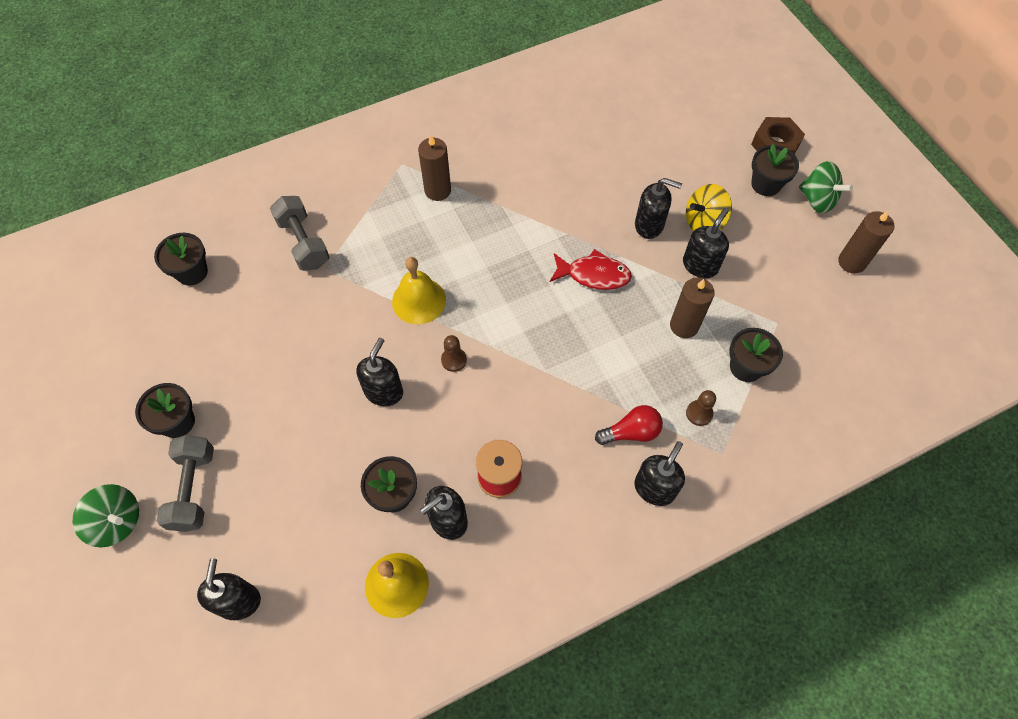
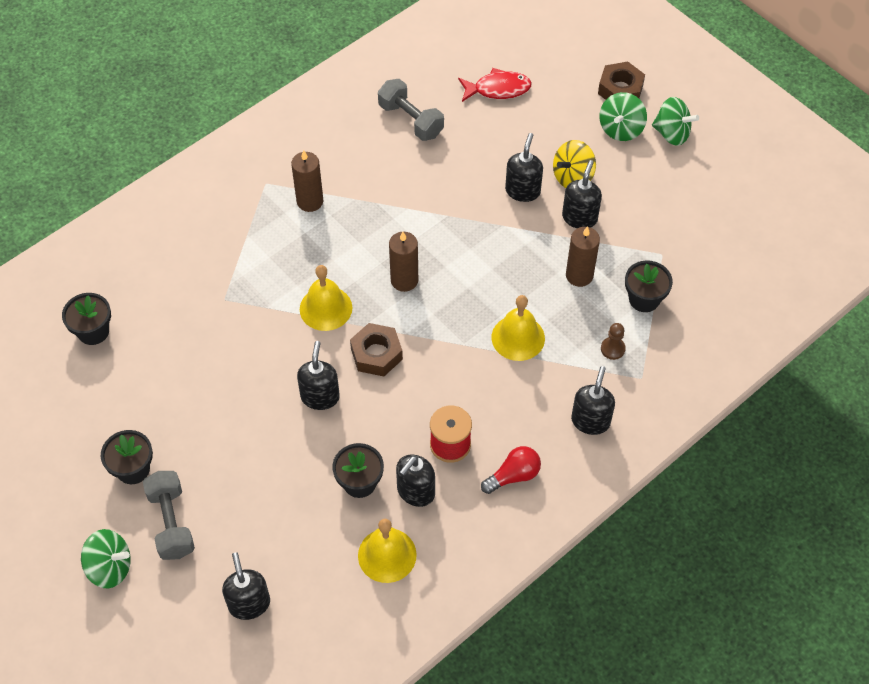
camera: 15 degrees left, 5 degrees down
grey dumbbell [270,196,329,271] -> grey dumbbell moved to [378,79,444,141]
brown pawn [441,335,467,372] -> brown nut [350,323,403,376]
red fish [549,249,632,290] -> red fish moved to [458,68,532,102]
red light bulb [595,405,663,445] -> red light bulb moved to [481,446,541,494]
black soap dispenser [635,178,682,239] -> black soap dispenser turned 75 degrees counterclockwise [505,133,543,202]
black flower pot [751,144,799,196] -> green spinning top [600,92,647,141]
brown candle [838,210,895,274] -> brown candle moved to [389,232,418,292]
none -> yellow bell [492,295,545,361]

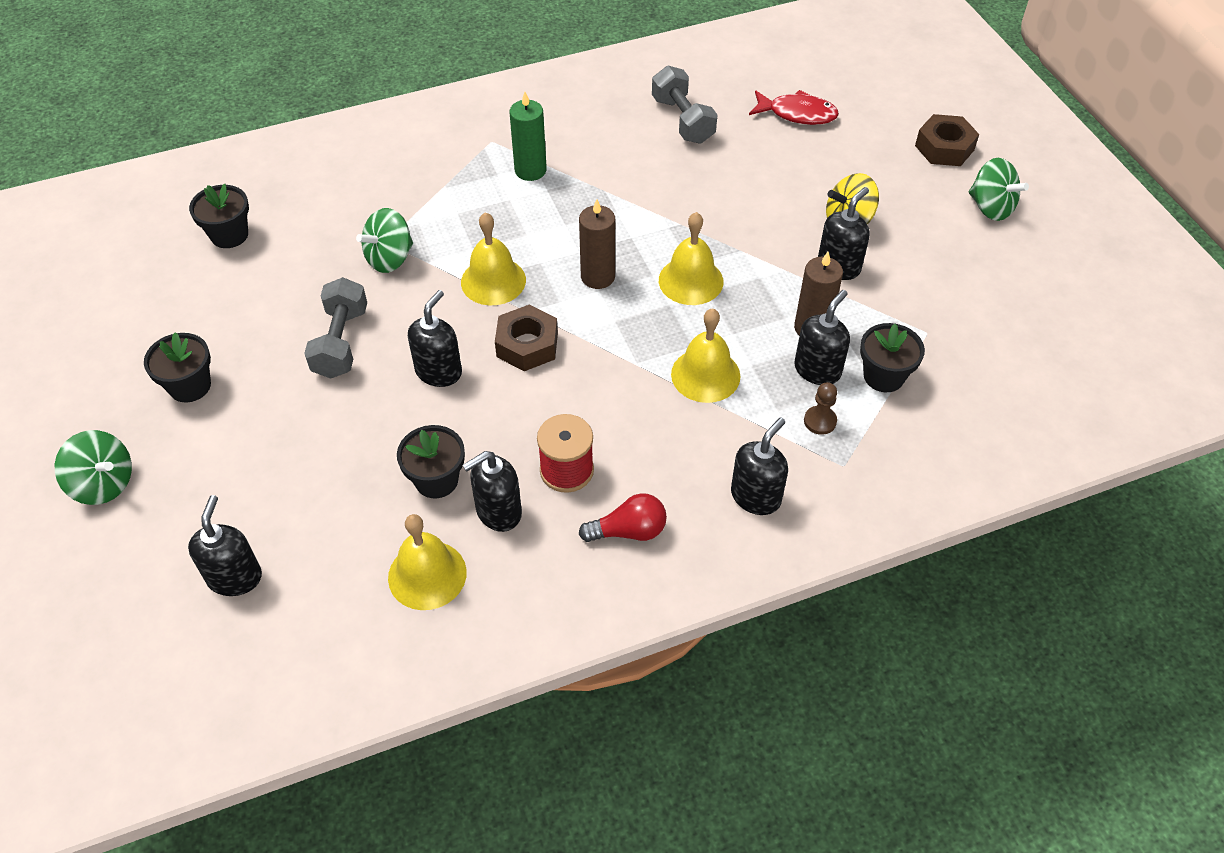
camera: 20 degrees right, 5 degrees down
grey dumbbell [143,471,195,560] -> grey dumbbell moved to [304,277,367,379]
brown candle [291,150,323,212] -> green candle [509,92,547,181]
black soap dispenser [505,133,543,202] -> black soap dispenser moved to [794,290,850,385]
green spinning top [600,92,647,141] -> green spinning top moved to [356,208,413,273]
none -> yellow bell [659,212,724,305]

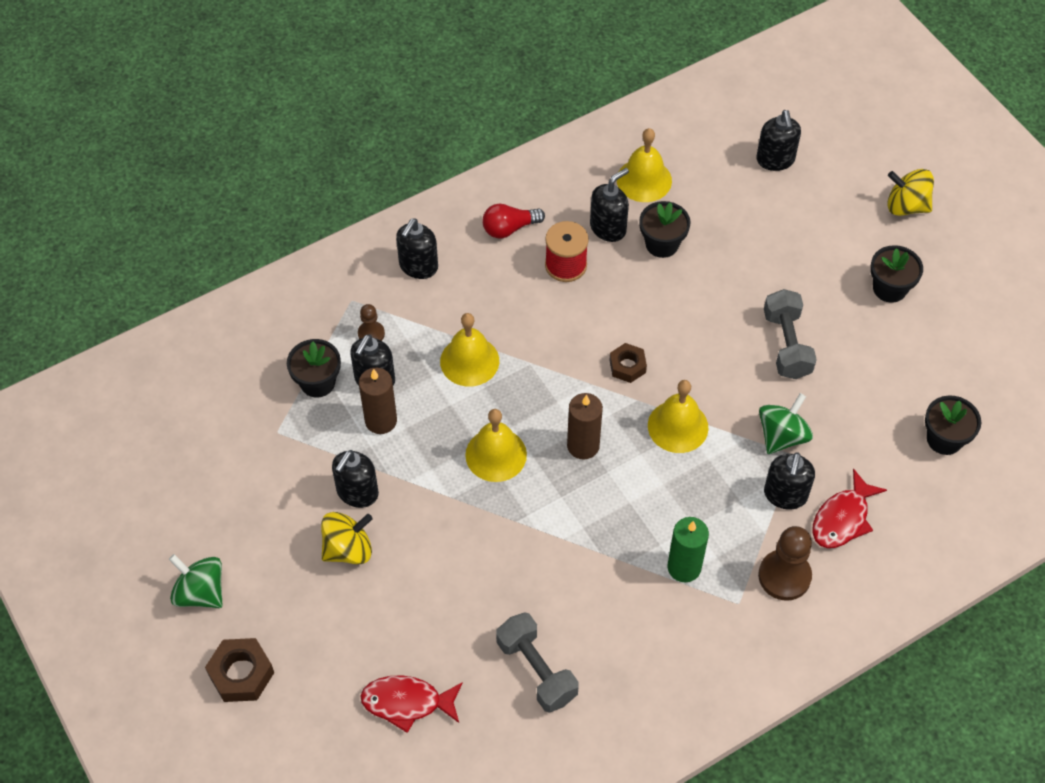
camera: 170 degrees right, 5 degrees up
green spinning top [55,430,132,505] -> yellow spinning top [887,169,934,216]
black soap dispenser [408,290,462,387] -> black soap dispenser moved to [764,452,815,509]
brown nut [495,305,558,371] -> brown nut [609,343,647,383], size x0.66
none -> brown pawn [758,526,812,601]
none -> red fish [812,468,887,548]

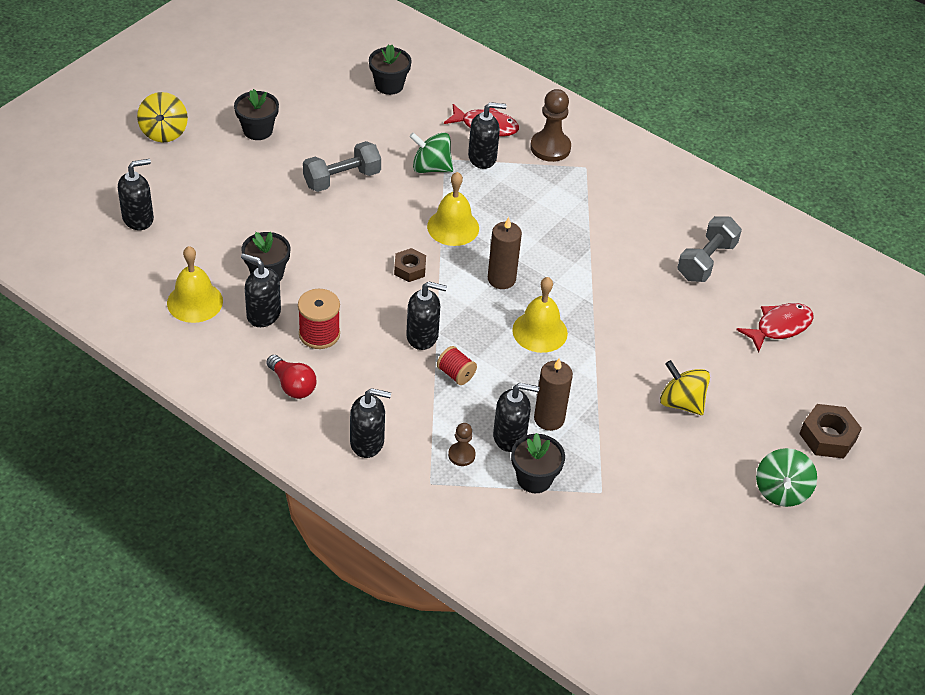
camera: 115 degrees left, 10 degrees down
black soap dispenser [332,450,379,508] -> black soap dispenser moved to [406,281,447,350]
red fish [361,675,463,733] -> red fish turned 105 degrees counterclockwise [736,303,813,353]
yellow bell [440,313,499,387] -> red spool [437,346,477,385]
green candle [667,517,709,582] -> none

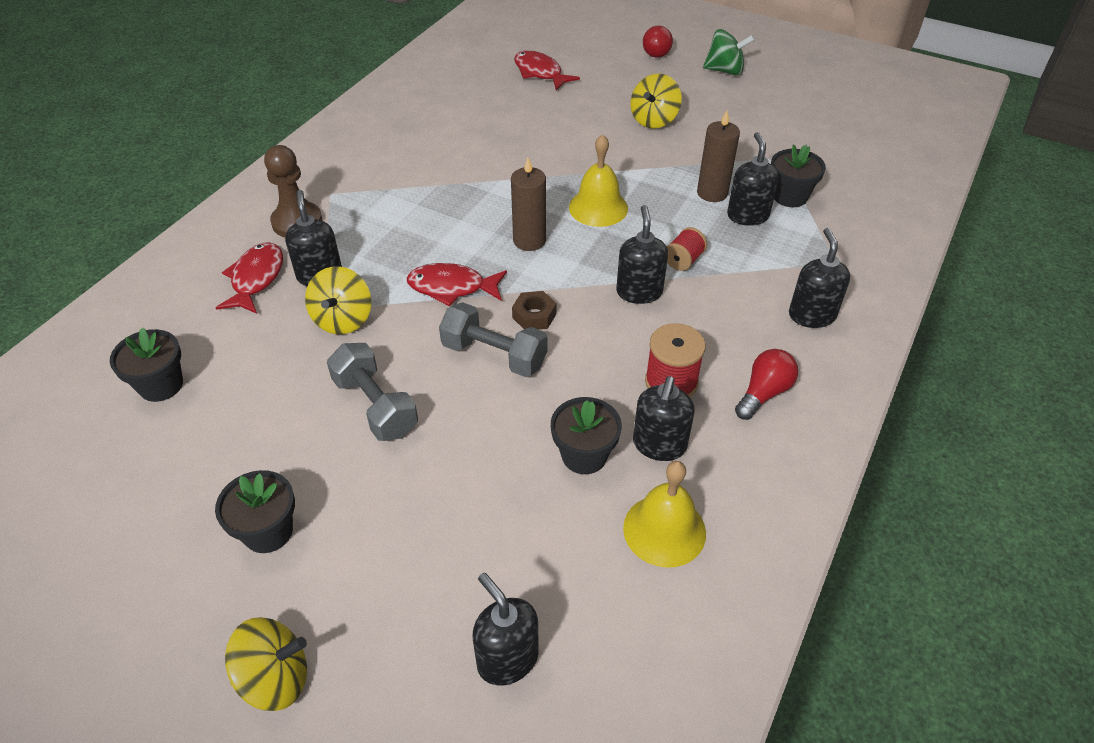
camera: 95 degrees left, 0 degrees up
green spinning top [409,132,453,173] -> yellow spinning top [305,266,371,334]
yellow bell [427,172,479,246] -> red fish [407,263,507,306]
brown pawn [448,423,476,466] -> none
grey dumbbell [677,216,742,282] -> grey dumbbell moved to [439,302,547,377]
brown nut [799,404,862,459] -> red light bulb [643,26,673,58]

